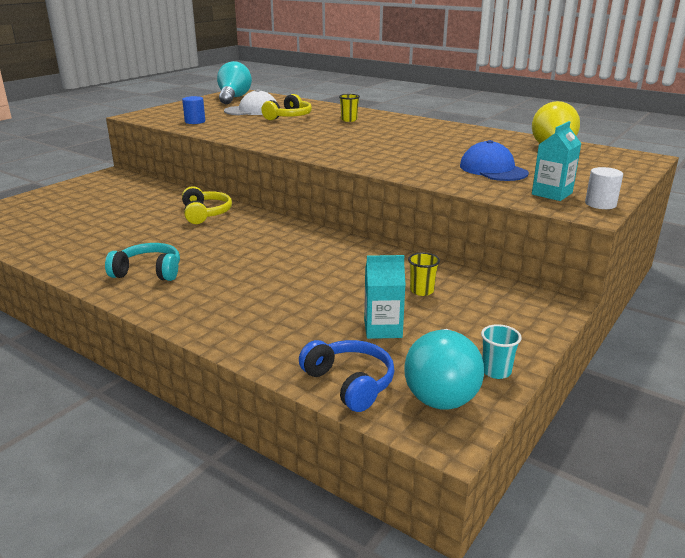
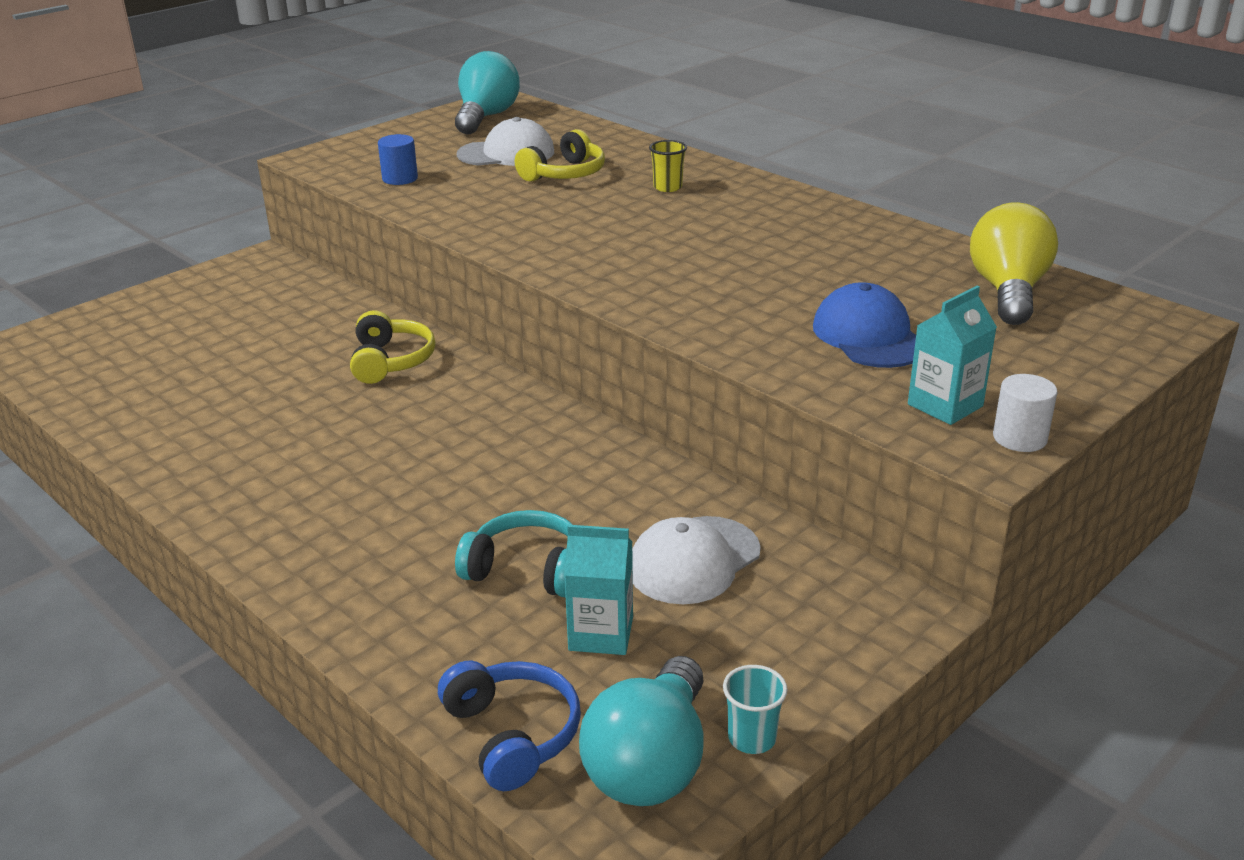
camera: 10 degrees right, 5 degrees up
turquoise headphones [105,243,180,281] -> turquoise headphones moved to [455,510,573,598]
yellow cup [408,253,440,296] -> white cap [632,516,761,604]

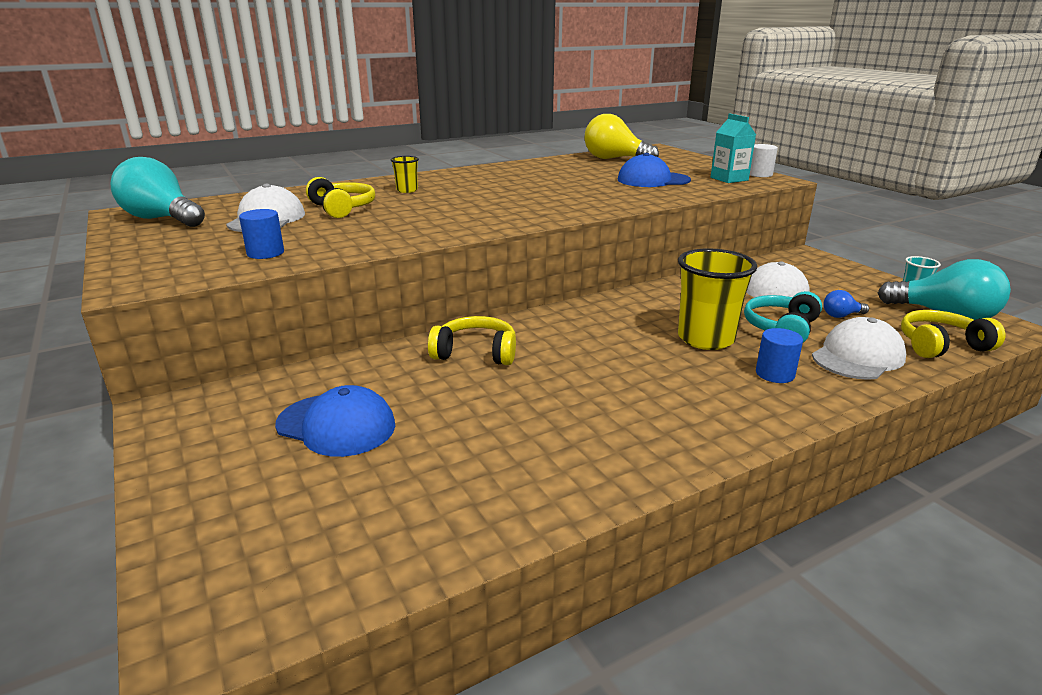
camera: 75 degrees left, 5 degrees down
blue headphones [438,661,581,791] -> yellow headphones [901,310,1005,358]
turquoise carton [564,525,633,655] -> blue light bulb [823,290,869,318]
none -> blue cap [275,385,395,457]
none -> yellow cup [678,248,757,350]
none -> blue cylinder [756,328,803,383]
none -> white cap [812,317,906,380]

